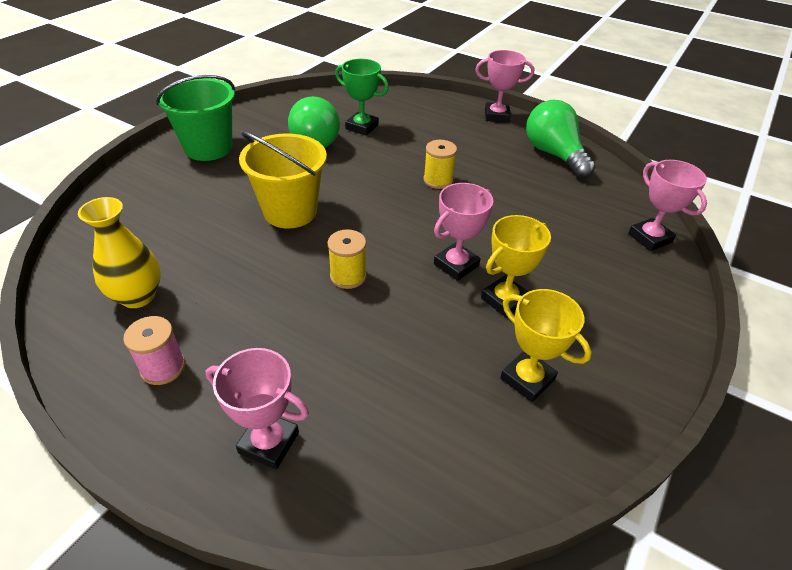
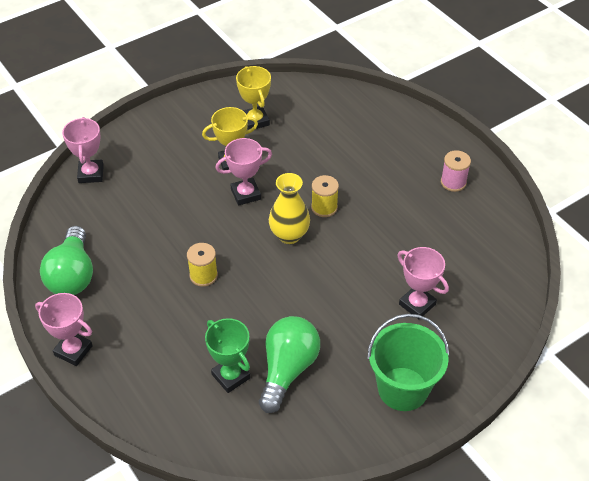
camera: 155 degrees left, 5 degrees up
yellow vase [78,197,161,308] -> yellow vase moved to [269,173,310,244]
pink trophy [206,348,309,469] -> pink trophy moved to [397,247,449,319]
yellow bucket [239,131,327,228] -> none

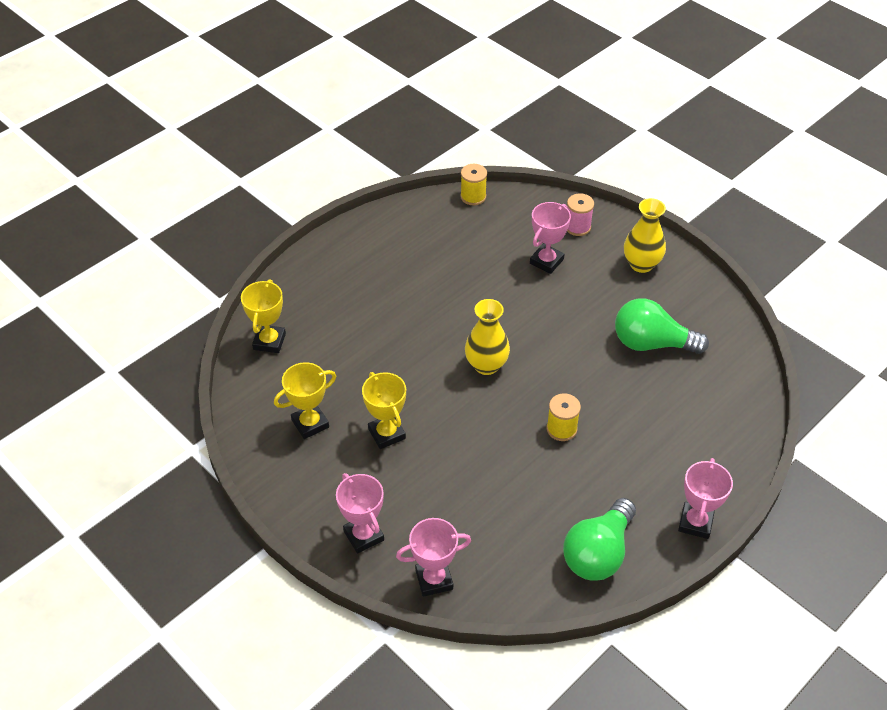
camera: 100 degrees left, 0 degrees up
green light bulb [40,226,93,295] -> green light bulb turned 135 degrees clockwise [563,498,636,581]
green trophy [205,318,250,393] -> none
pink trophy [216,138,272,206] -> pink trophy moved to [336,473,384,554]
yellow spool [311,175,339,217] -> yellow spool moved to [460,164,487,205]
green bucket [367,314,449,411] -> yellow vase [624,198,666,273]
pink spool [441,150,471,192] -> pink spool moved to [567,193,594,236]
none -> yellow trophy [241,280,286,353]

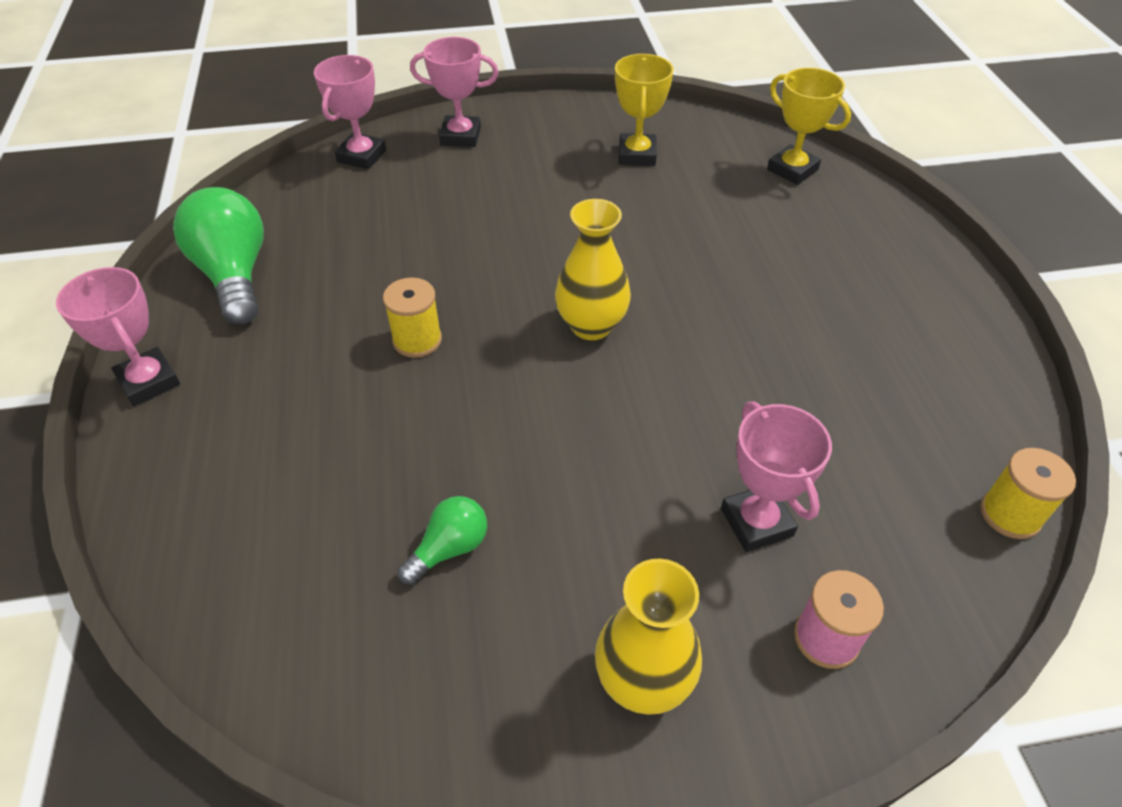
camera: 125 degrees right, 0 degrees up
yellow trophy [362,372,406,449] -> none
green light bulb [615,298,709,354] -> green light bulb [397,496,487,585], size x0.53

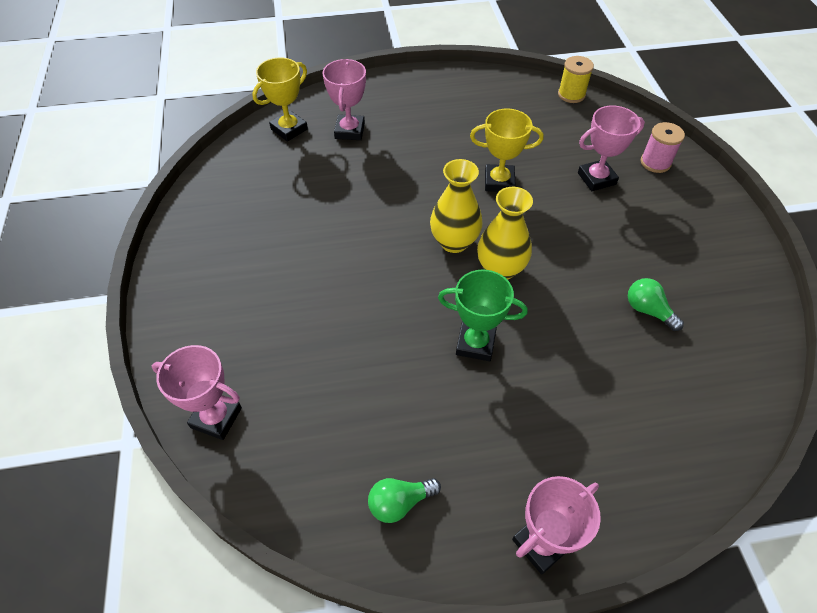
camera: 90 degrees left, 5 degrees up
green light bulb [173,187,264,325] -> green light bulb [368,478,441,523], size x0.53
yellow spool [383,277,442,358] -> green trophy [438,269,528,361]
pink trophy [410,37,499,147] -> pink trophy moved to [322,59,366,140]
yellow vase [595,559,702,715] -> yellow vase moved to [477,187,533,280]
yellow trophy [615,54,674,166] -> yellow trophy moved to [470,109,543,192]

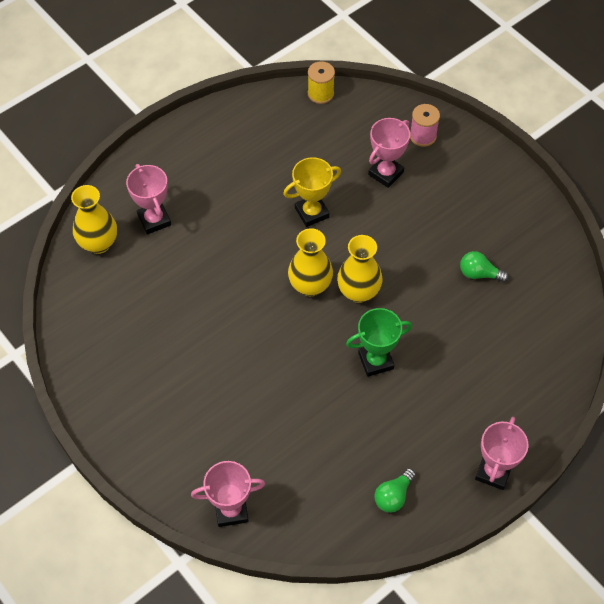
camera: 30 degrees left, 5 degrees up
yellow trophy [252,58,308,142] -> yellow vase [71,185,117,254]

